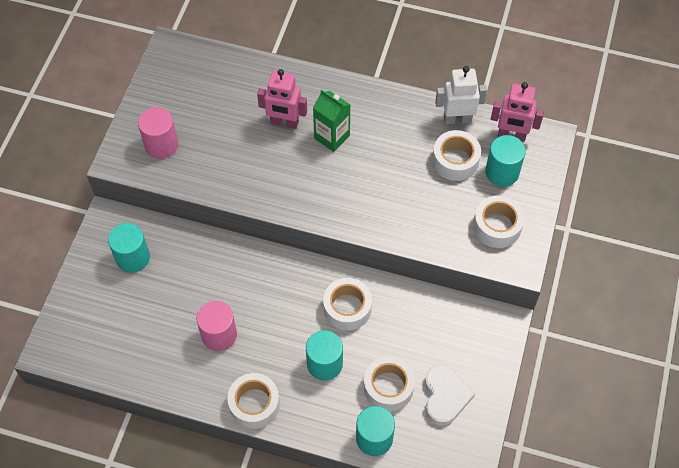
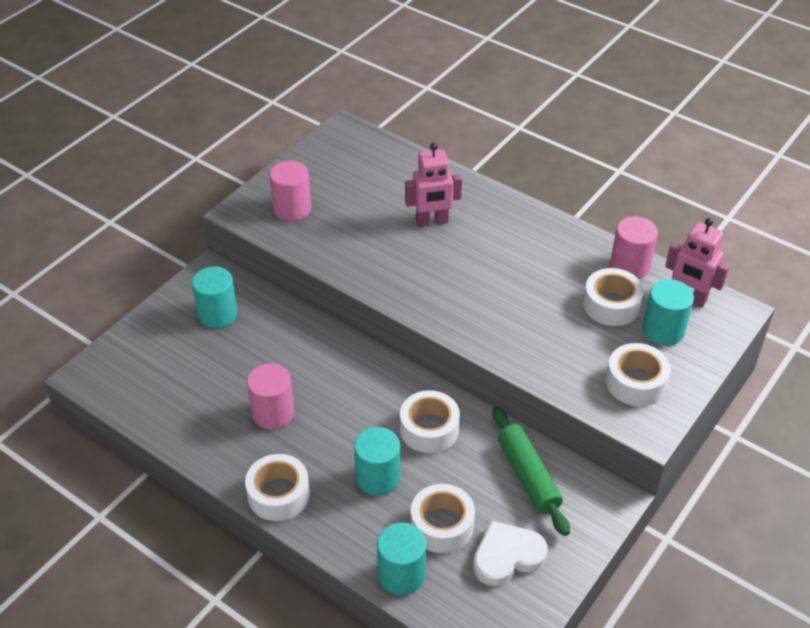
camera: 20 degrees right, 15 degrees down
pink robot [257,69,307,129] -> pink robot turned 45 degrees counterclockwise [405,142,462,227]
green carton [313,90,351,152] -> none
white heart [425,364,475,425] -> white heart turned 135 degrees counterclockwise [473,520,548,586]
white robot [435,66,487,124] -> pink cylinder [610,216,658,279]
none -> green rolling pin [492,406,570,536]

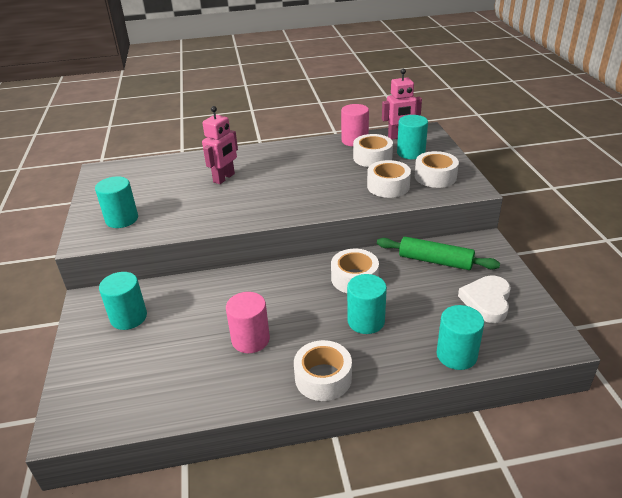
camera: 45 degrees left, 10 degrees down
pink cylinder [269,161,311,221] -> turquoise cylinder [95,176,138,228]
white tape [411,484,475,553] -> white tape moved to [367,160,411,198]

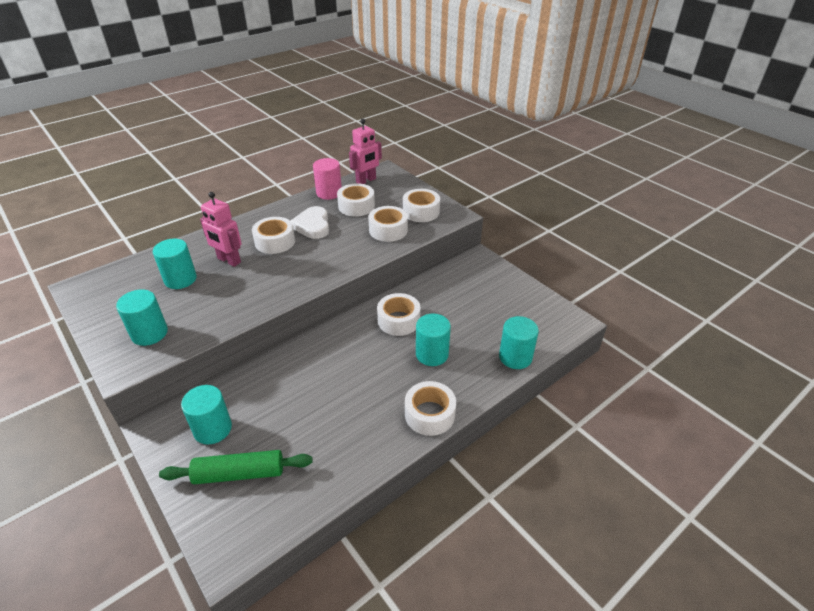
camera: 30 degrees left, 5 degrees up
pink robot [202,106,238,184] -> pink robot turned 120 degrees clockwise [200,192,242,267]
pink cylinder [226,292,270,353] -> none
green rolling pin [377,237,500,270] -> green rolling pin moved to [159,450,313,484]
turquoise cylinder [397,115,428,159] -> turquoise cylinder moved to [153,239,197,289]
white heart [458,275,511,323] -> white heart moved to [291,206,329,239]
none -> white tape [252,217,295,254]

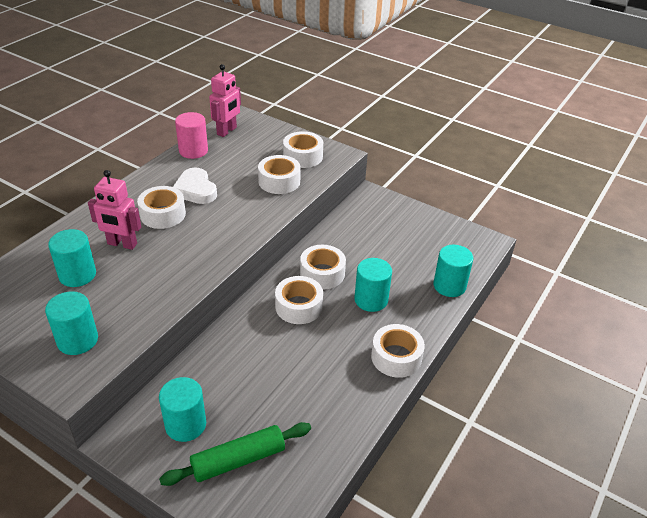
camera: 20 degrees left, 0 degrees up
white tape [337,183,375,216] -> white tape moved to [275,276,323,324]

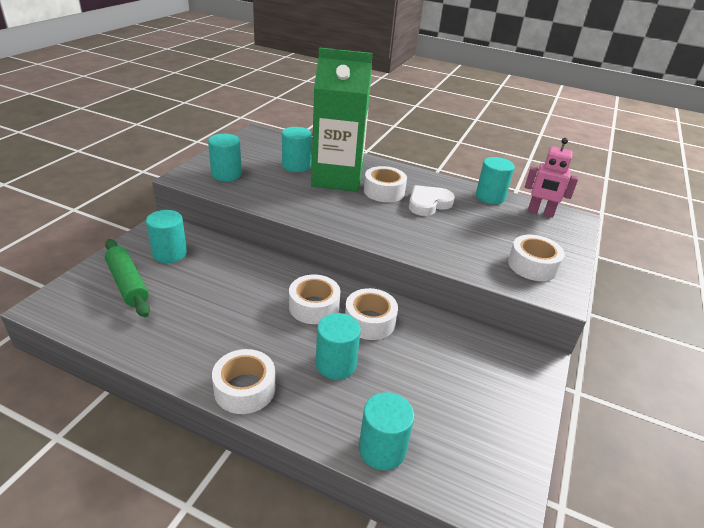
camera: 80 degrees right, 5 degrees down
pink robot [88,170,141,250] -> green carton [311,47,373,192]
pink cylinder [175,112,208,159] -> turquoise cylinder [476,157,515,204]
white tape [258,155,301,194] -> none

